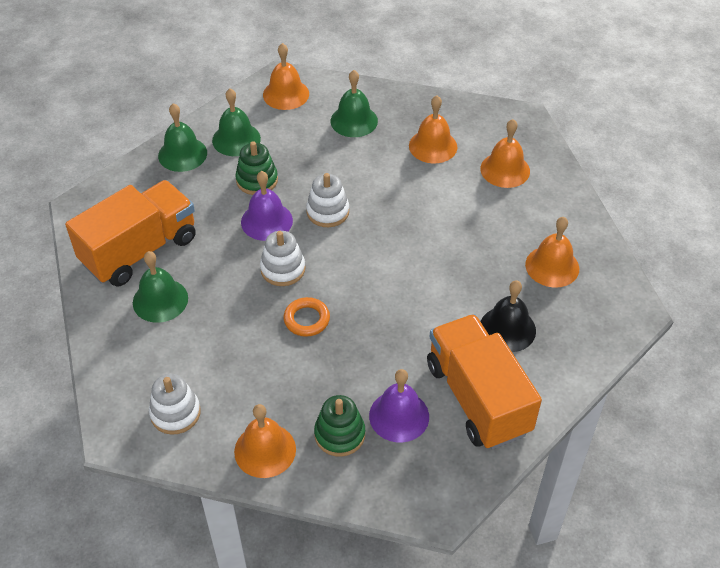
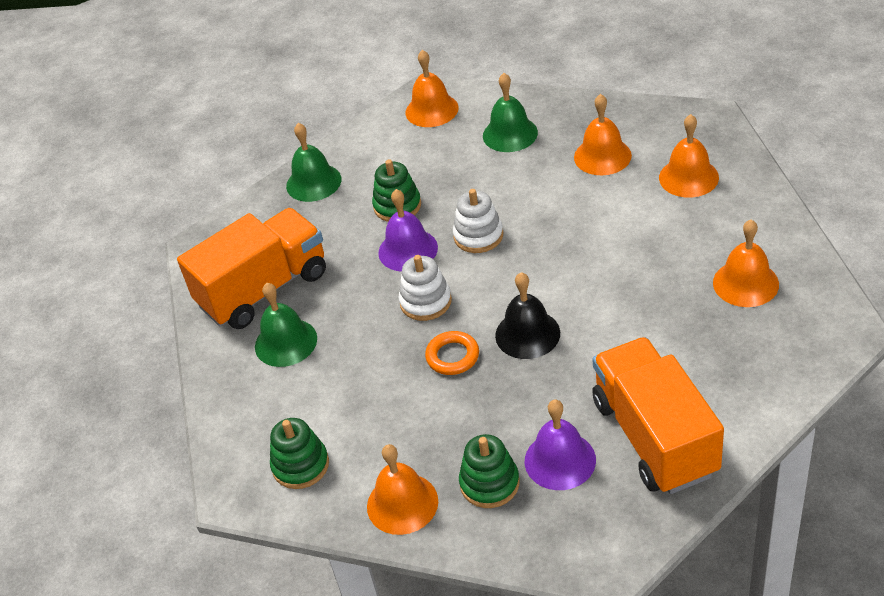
camera: 10 degrees right, 5 degrees down
white stacking toy [149,374,201,435] -> green stacking toy [270,418,329,489]
green bell [212,89,261,156] -> none
black bell [481,280,536,352] -> black bell moved to [495,272,560,359]

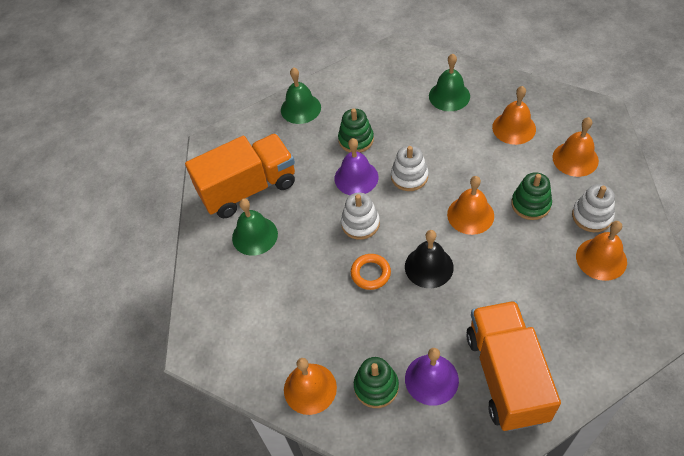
camera: 10 degrees right, 10 degrees up
green stacking toy [270,418,329,489] -> green stacking toy moved to [511,172,552,220]
orange bell [406,50,459,127] -> orange bell moved to [447,176,494,235]
none -> white stacking toy [572,184,615,232]

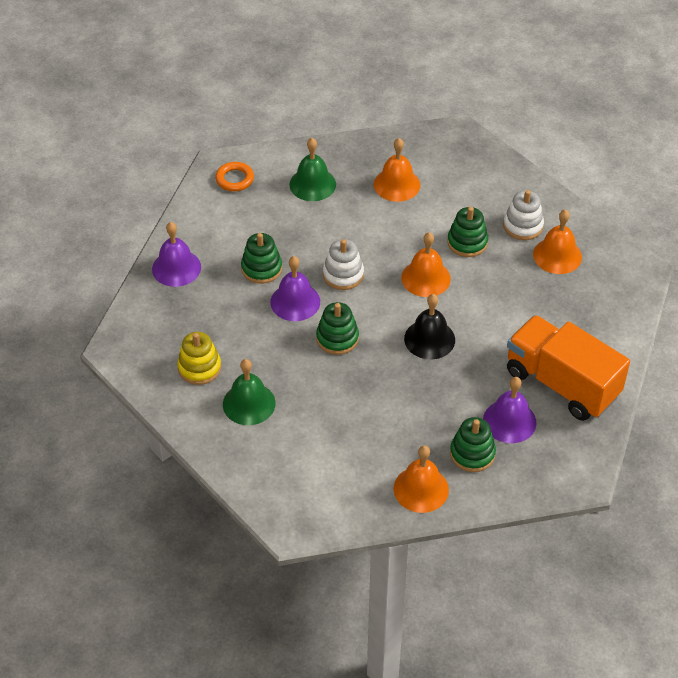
camera: 45 degrees left, 5 degrees down
orange truck [185,134,295,218] -> yellow stacking toy [177,332,221,385]
green bell [281,67,321,124] -> purple bell [152,222,201,287]
white stacking toy [341,193,380,240] -> green stacking toy [316,302,359,355]
orange ring [351,254,391,290] -> orange ring moved to [215,162,254,191]
orange bell [552,117,599,177] -> none

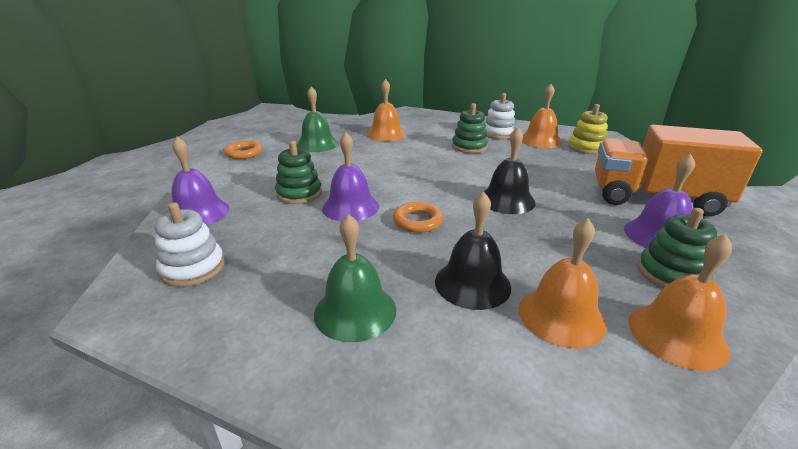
camera: 25 degrees left, 20 degrees down
yellow stacking toy [177,332,221,385] -> yellow stacking toy moved to [568,104,608,154]
green stacking toy [316,302,359,355] -> orange ring [393,202,443,233]
white stacking toy [323,239,364,290] -> white stacking toy moved to [155,202,224,287]
orange bell [401,232,451,297] -> orange bell moved to [519,218,606,348]
none -> black bell [435,191,511,310]

